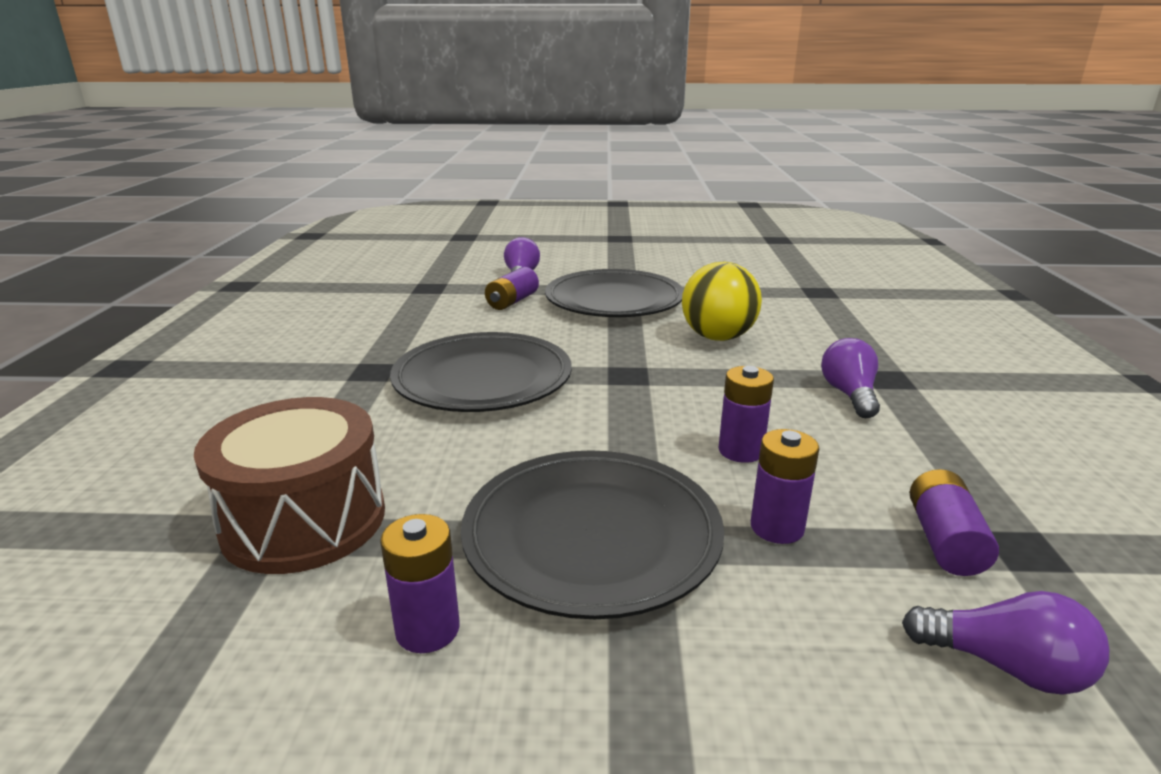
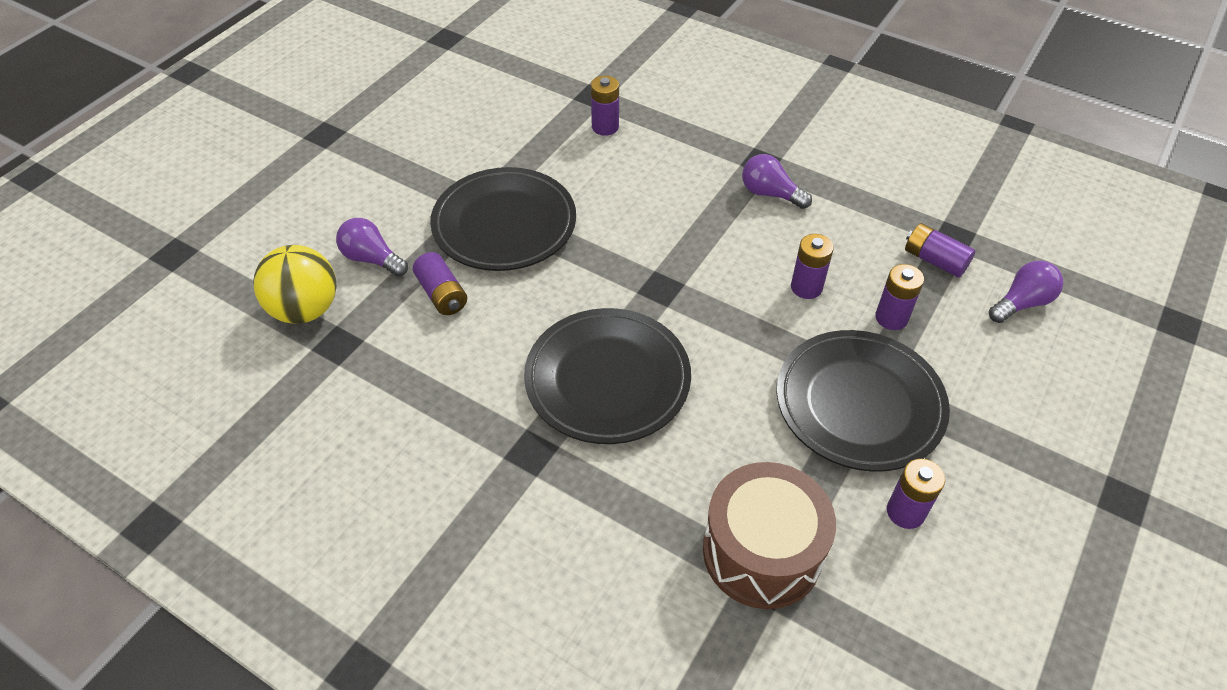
camera: 60 degrees left, 25 degrees up
yellow ball [682,262,762,341] -> yellow ball moved to [253,245,337,324]
none -> purple battery [591,76,619,136]

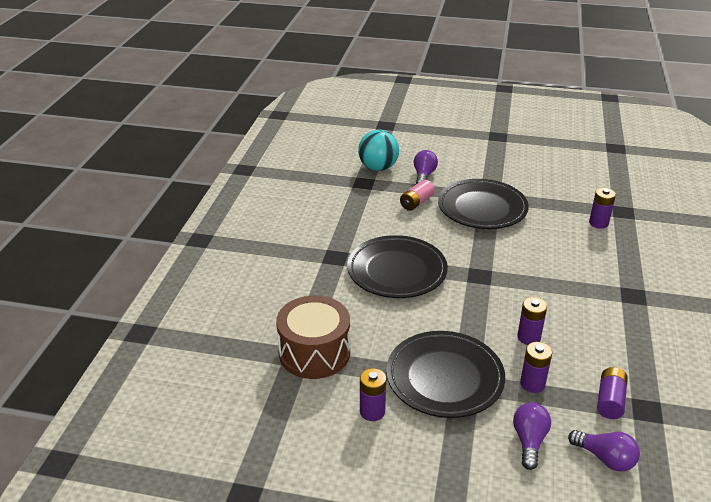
camera: 70 degrees right, 15 degrees down
yellow ball [253,245,337,324] -> turquoise ball [358,130,399,171]
purple battery [413,252,467,315] -> pink battery [400,180,435,211]
purple light bulb [742,154,812,209] -> purple light bulb moved to [513,402,551,470]

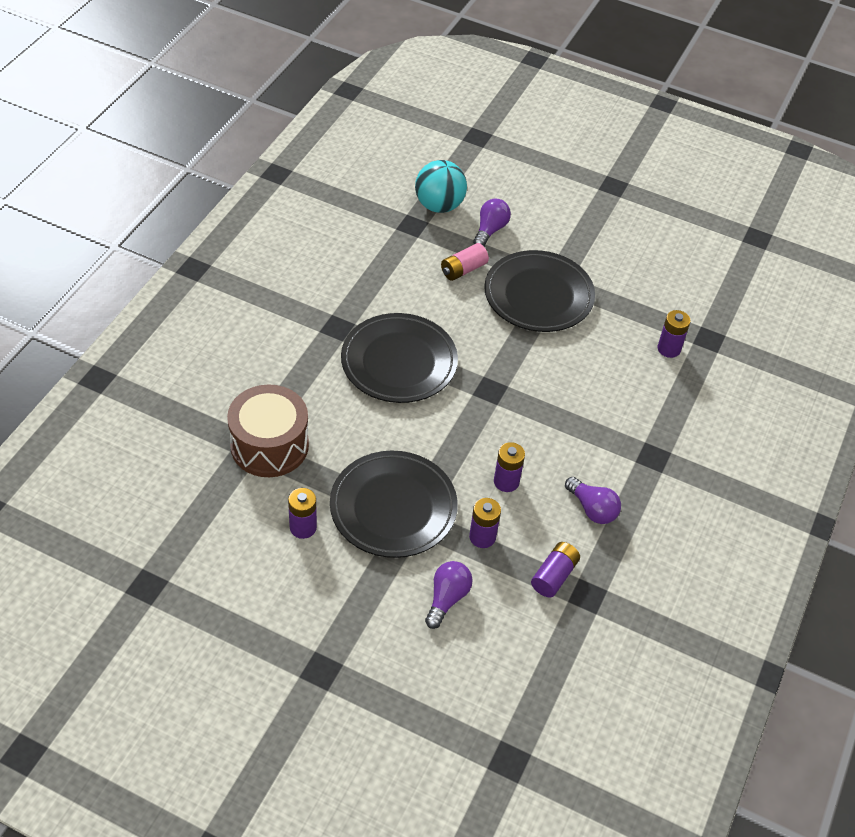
camera: 10 degrees right, 15 degrees up
purple light bulb [568,430,640,471] -> purple light bulb moved to [565,477,621,524]

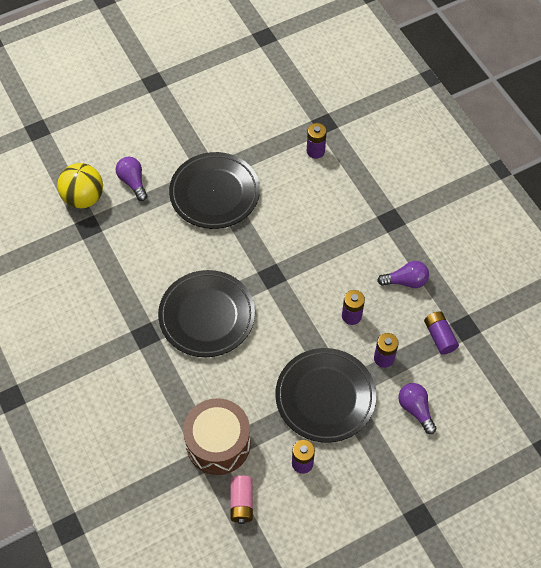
camera: 50 degrees left, 10 degrees up
turquoise ball [415,160,467,213] -> yellow ball [57,163,103,208]
pink battery [441,243,489,281] -> pink battery moved to [230,475,253,524]

